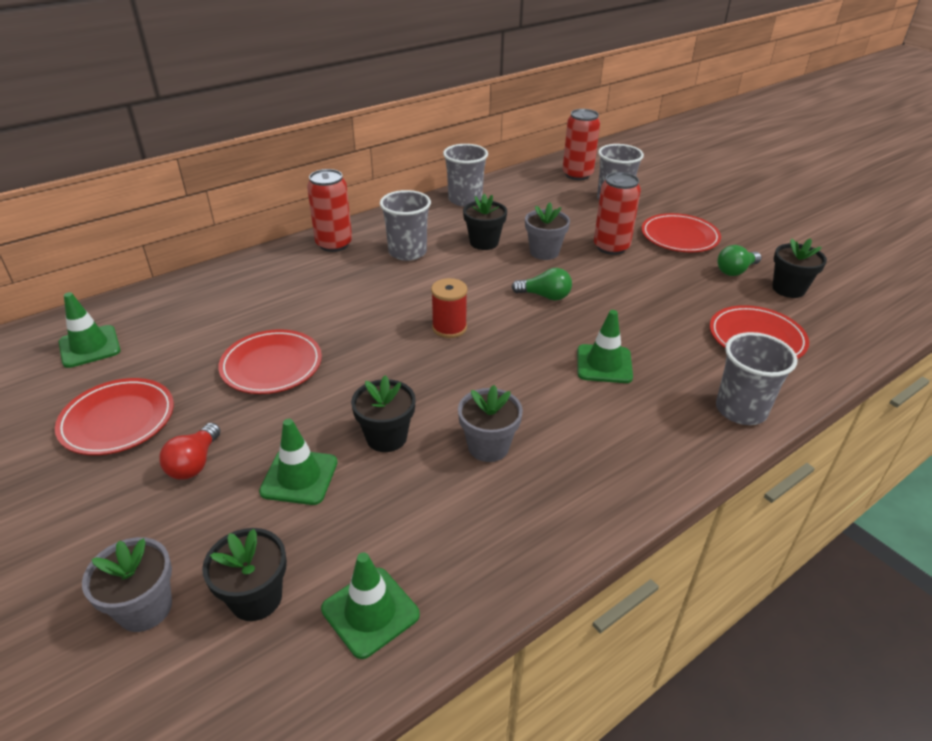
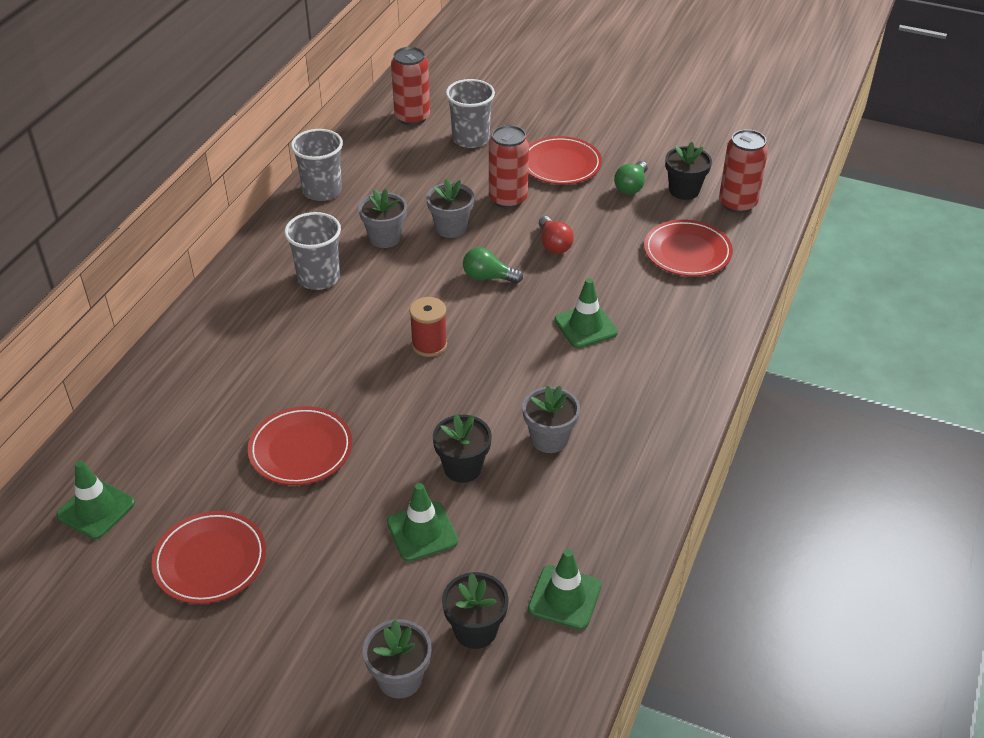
camera: 30 degrees left, 5 degrees up
red light bulb [159,423,220,480] -> red light bulb moved to [539,216,574,254]
red can [307,169,352,252] -> red can moved to [719,129,768,213]
black flower pot [463,194,507,250] -> grey flower pot [358,189,407,248]
green light bulb [512,268,572,300] -> green light bulb turned 150 degrees counterclockwise [463,247,523,283]
grey cup [716,332,797,425] -> none

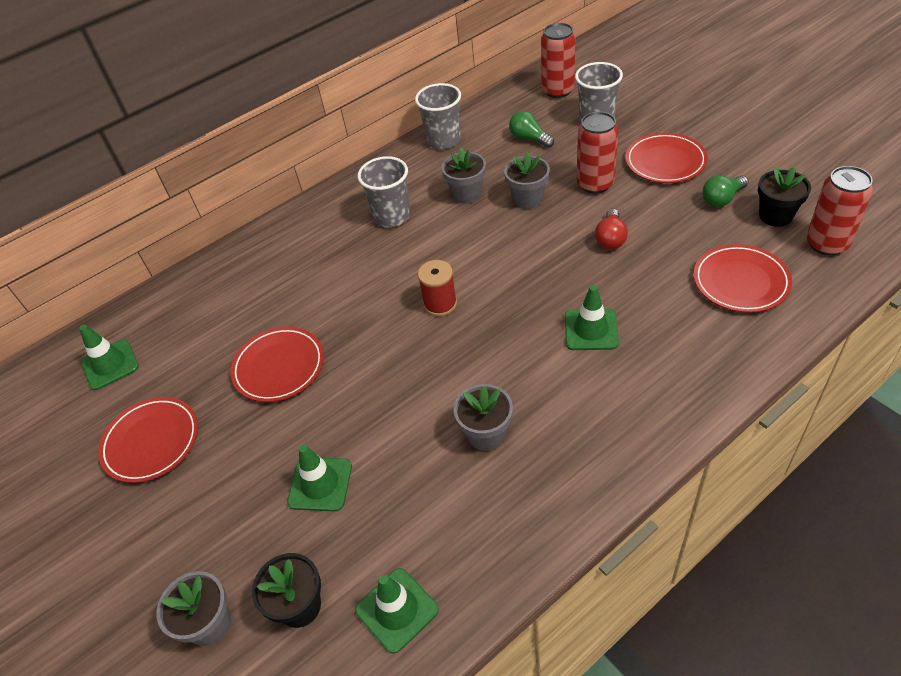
camera: 35 degrees right, 5 degrees up
black flower pot [433,414,492,483] -> none
green light bulb [463,247,523,283] -> green light bulb moved to [509,111,554,148]

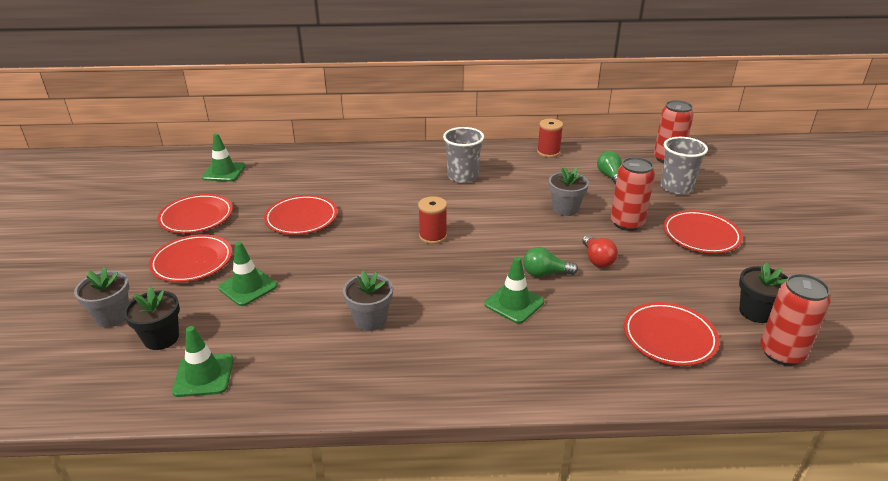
camera: 30 degrees right, 15 degrees down
grey cup [415,83,461,149] -> red spool [537,119,563,158]
grey flower pot [441,148,486,204] -> none
red light bulb [595,209,628,249] -> red light bulb turned 60 degrees counterclockwise [583,235,618,268]
green light bulb [702,175,748,207] -> green light bulb moved to [523,247,578,277]
none -> red plate [149,234,232,282]

